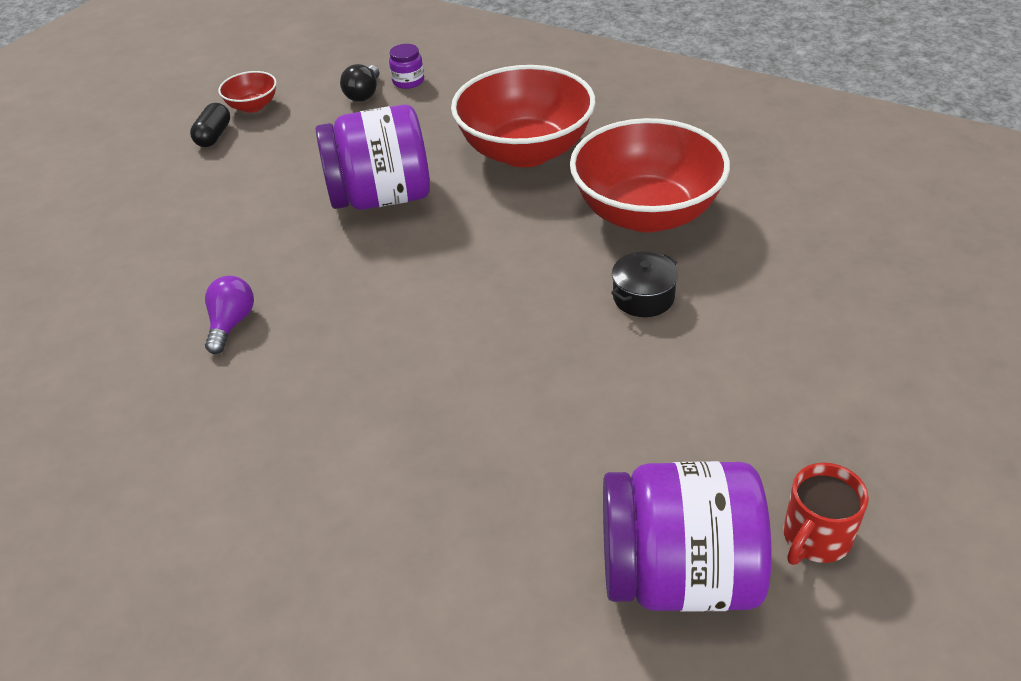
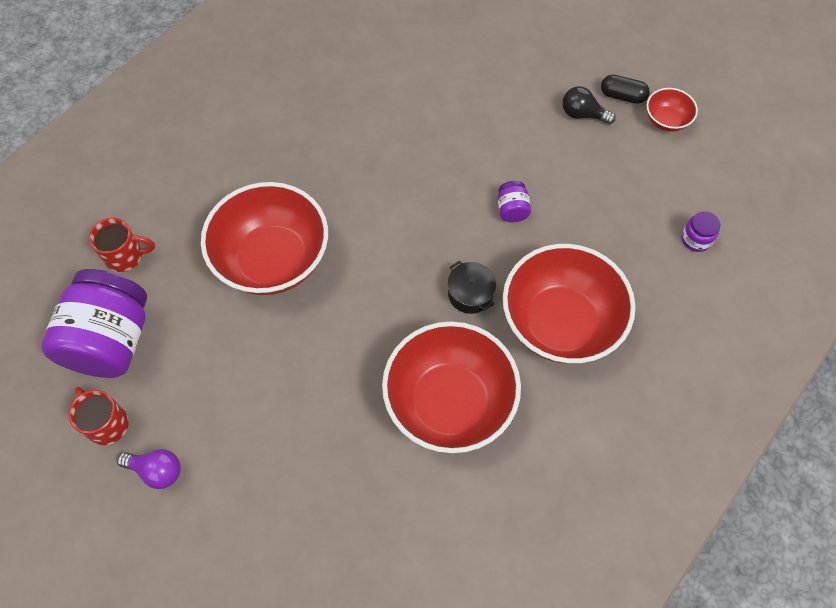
camera: 95 degrees right, 20 degrees up
purple light bulb [205,276,254,354] -> purple light bulb moved to [117,449,181,489]
purple jar [316,104,430,210] -> purple jar [498,181,531,222], size x0.41
black light bulb [340,64,379,102] -> black light bulb moved to [562,86,616,124]
black pot [611,252,678,317] -> black pot moved to [447,261,496,314]
none -> red mug [89,218,155,272]
none -> red bowl [201,182,328,295]

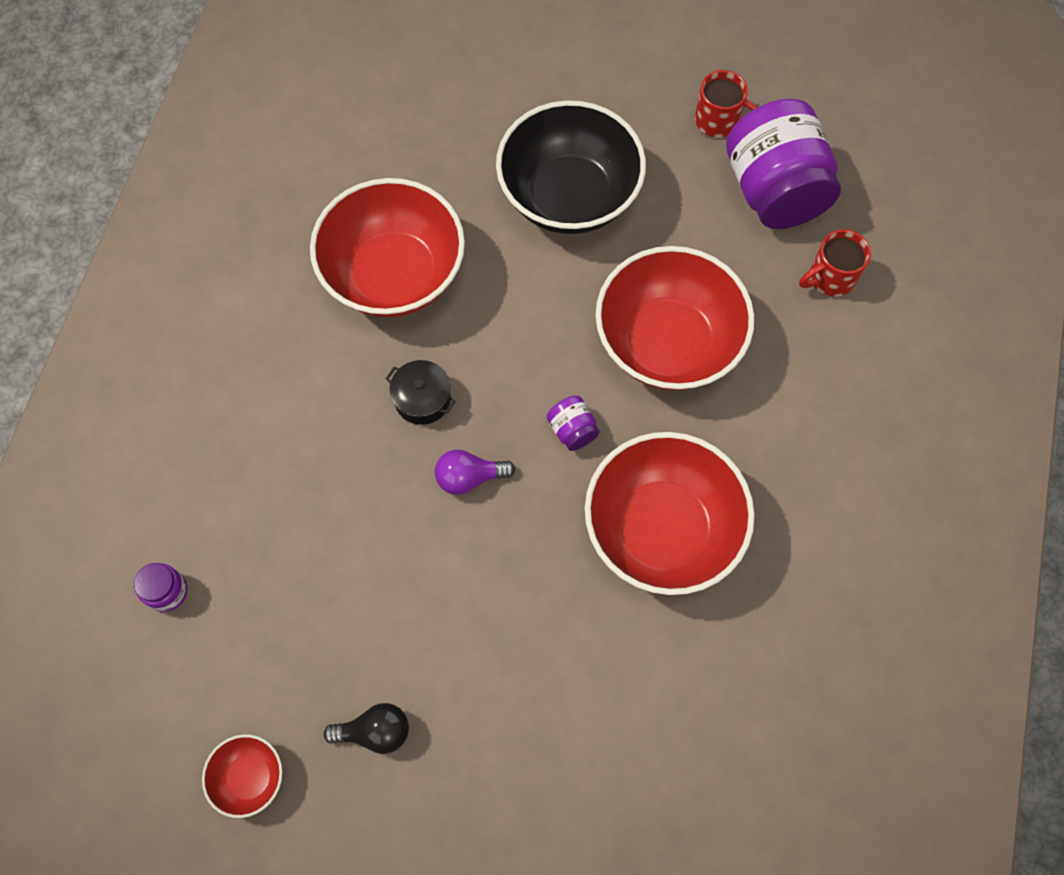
camera: 155 degrees right, 5 degrees up
purple light bulb [117,449,181,489] -> purple light bulb moved to [435,449,515,495]
purple jar [498,181,531,222] -> purple jar moved to [547,396,600,451]
red bowl [503,244,636,364] -> red bowl moved to [585,432,755,595]
black capsule [601,75,650,104] -> none
none -> black bowl [496,100,646,234]

